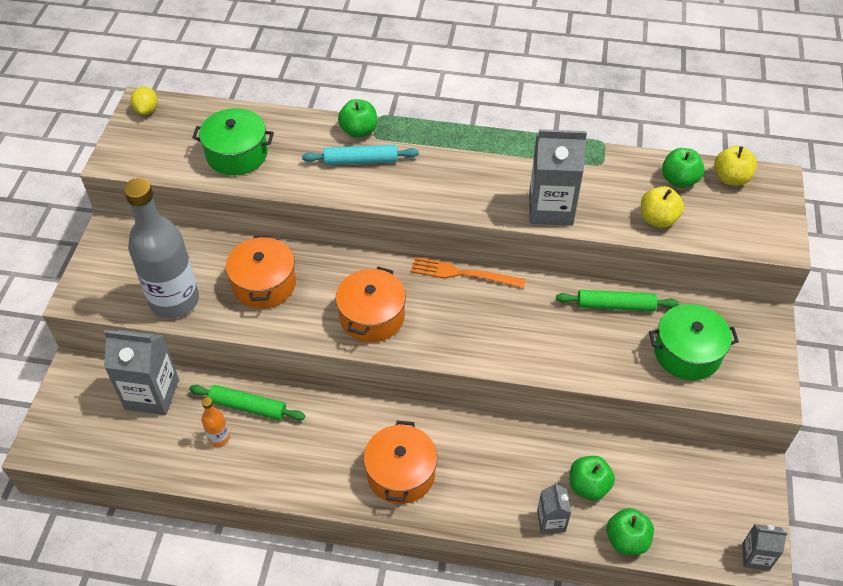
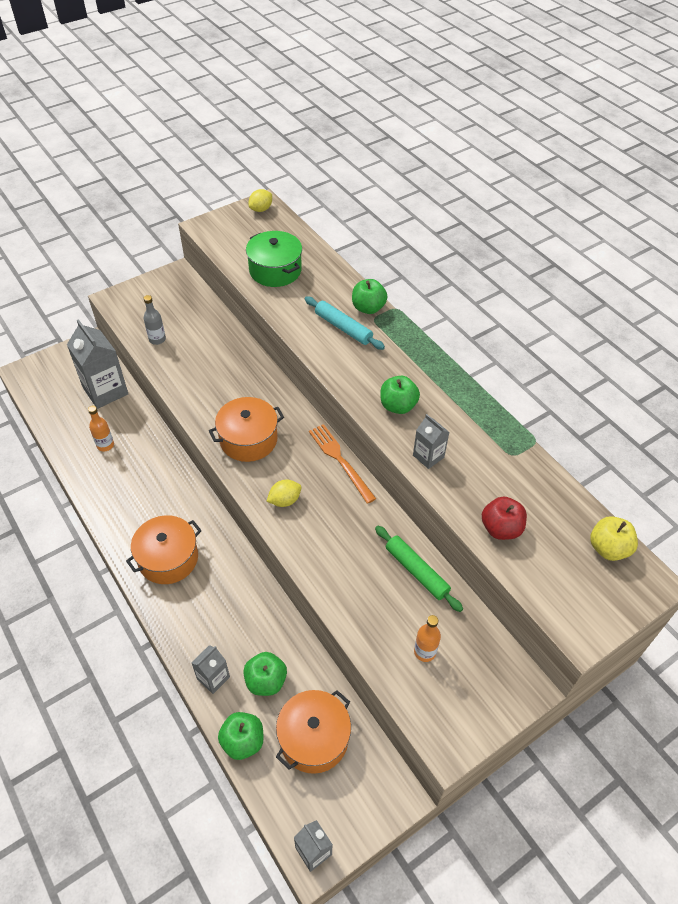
camera: 45 degrees right, 0 degrees up
grey bottle [124,178,199,318] -> grey bottle [144,295,166,345], size x0.42
green rolling pin [189,385,305,420] -> none
orange pot [226,235,296,309] -> orange pot moved to [276,690,351,774]
grey carton [529,129,587,226] -> grey carton [413,414,449,469], size x0.53
yellow apple [641,186,684,228] -> red apple [482,497,527,540]
green pot [649,304,739,380] -> orange bottle [414,615,441,662]
green apple [662,148,704,188] -> green apple moved to [380,375,420,414]
none -> yellow lemon [267,479,302,507]

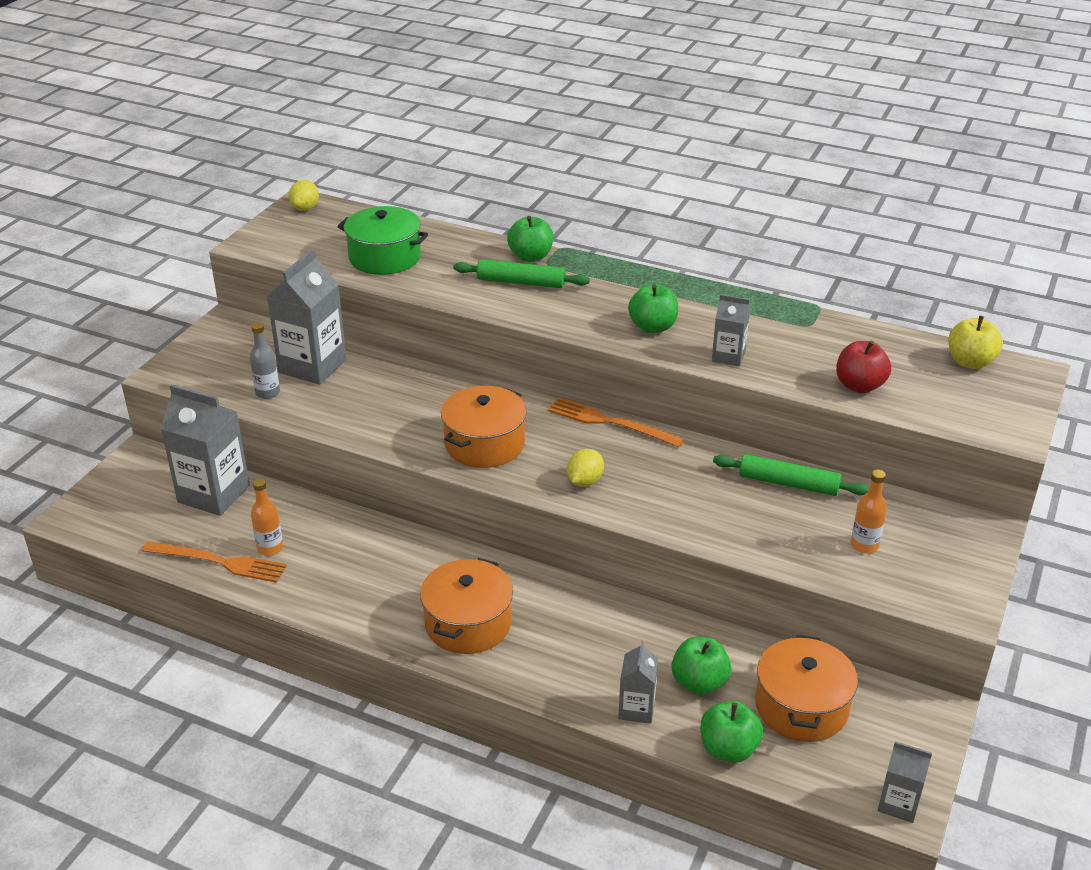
camera: 30 degrees left, 15 degrees down
turquoise rolling pin [305,296,385,350] -> green rolling pin [453,259,590,288]
none -> orange fork [142,541,287,583]
none -> grey carton [267,249,347,385]

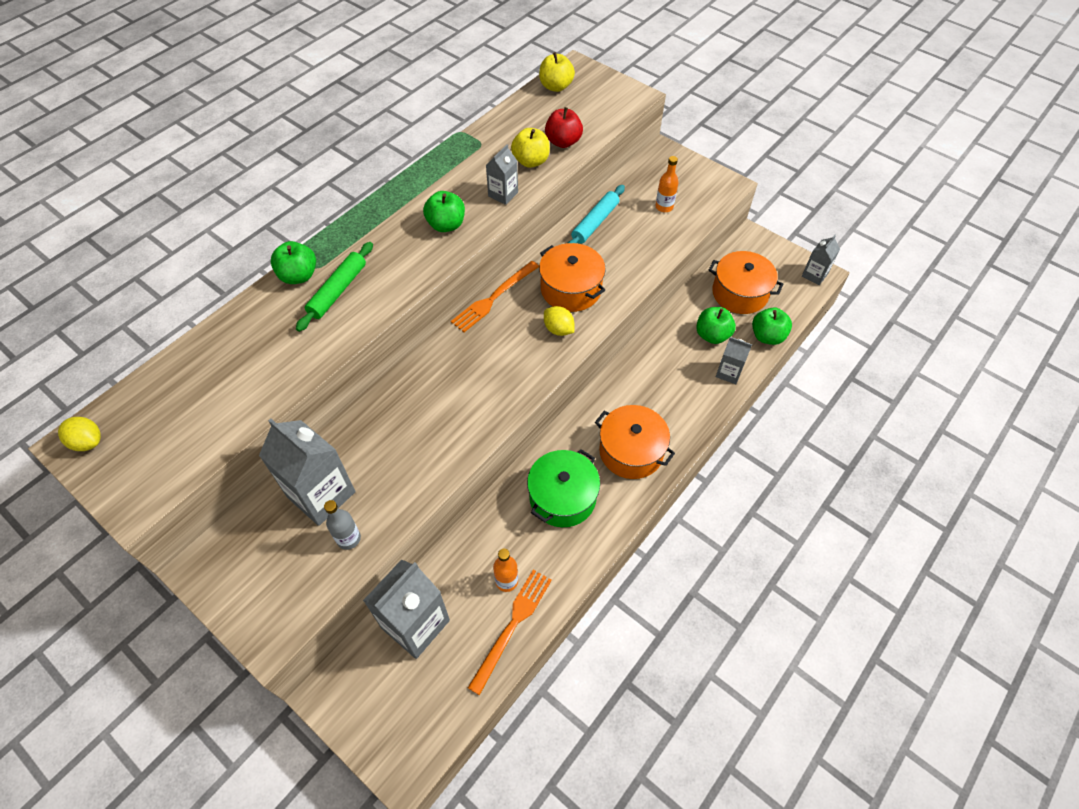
camera: 75 degrees left, 20 degrees up
green pot [337,206,428,275] -> green pot moved to [527,449,600,527]
orange pot [441,386,527,468] -> orange pot moved to [539,243,606,312]
green rolling pin [713,454,869,496] -> turquoise rolling pin [568,185,625,244]
none -> yellow apple [511,128,550,168]

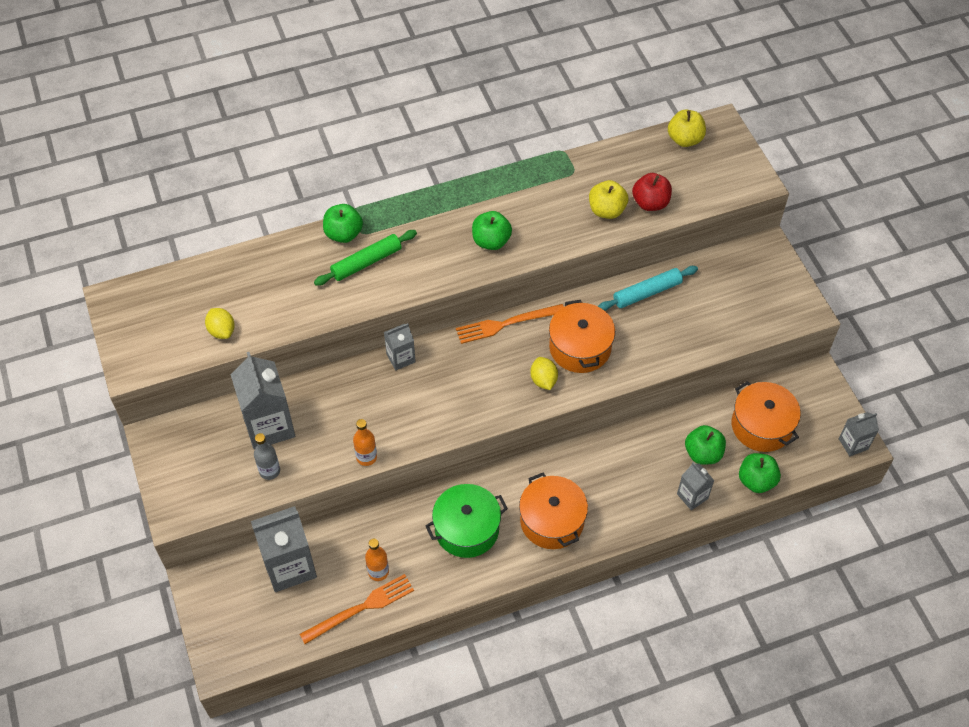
camera: 30 degrees right, 0 degrees up
yellow lemon [58,417,101,451] -> yellow lemon moved to [205,308,235,339]
grey carton [486,144,518,205] -> grey carton moved to [384,323,416,370]
orange bottle [655,156,678,212] -> orange bottle moved to [353,419,377,466]

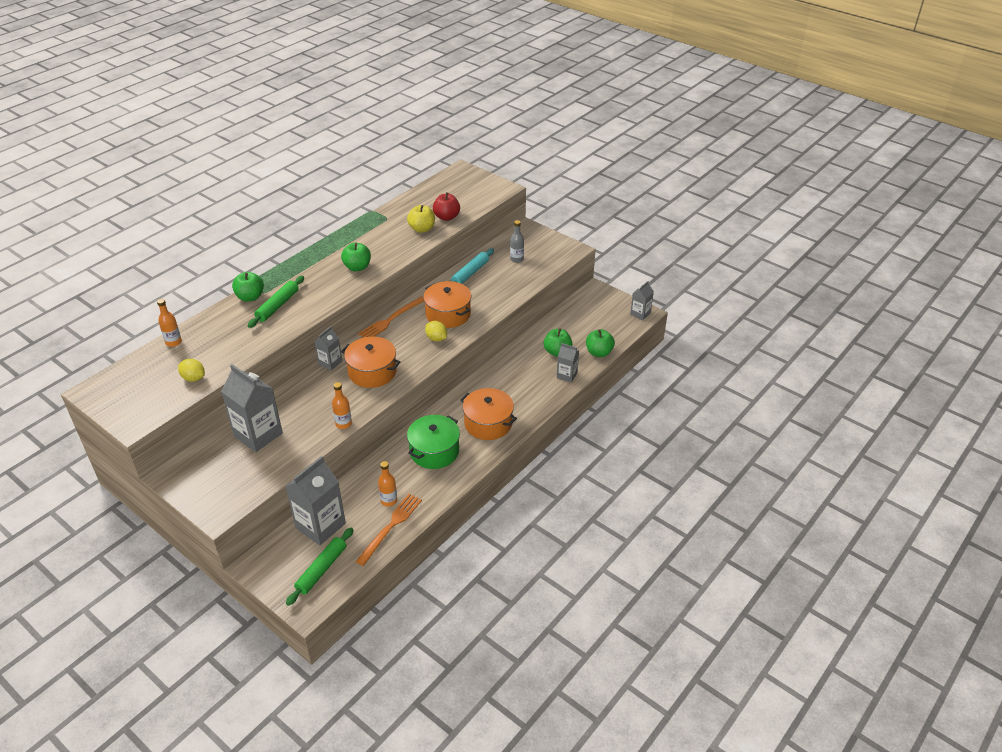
camera: 30 degrees left, 15 degrees down
grey bottle [254,433,280,480] -> grey bottle moved to [510,220,524,263]
yellow apple [668,110,706,147] -> none
orange pot [732,381,801,452] -> orange pot moved to [341,337,400,388]
none -> orange bottle [157,299,182,347]
none -> green rolling pin [286,528,353,606]

